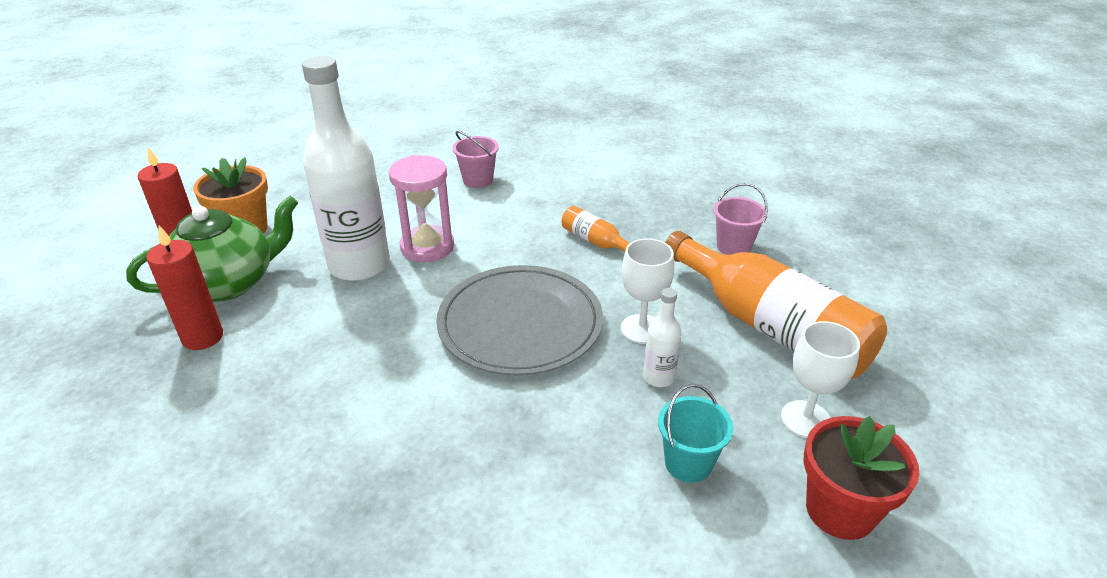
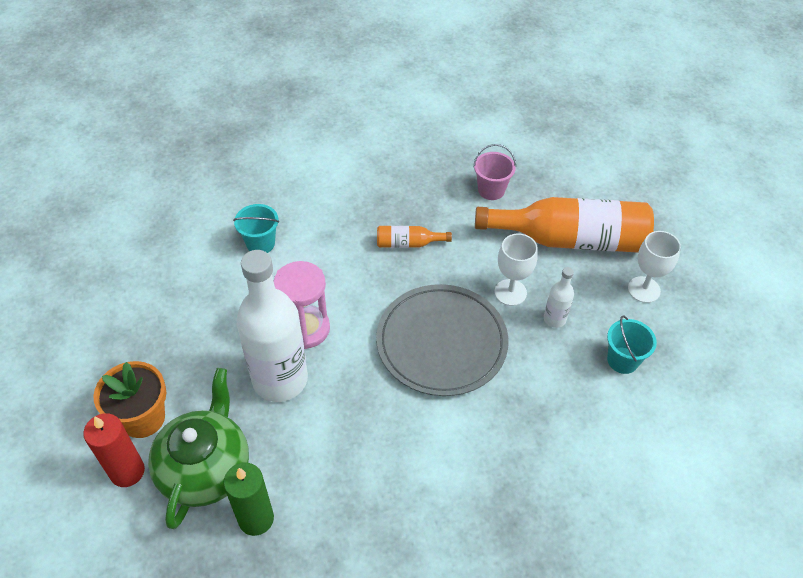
camera: 45 degrees left, 15 degrees up
red candle [146,225,223,350] -> green candle [223,463,274,536]
pink bucket [453,131,499,188] -> turquoise bucket [233,204,279,253]
red flower pot [803,416,920,540] -> none

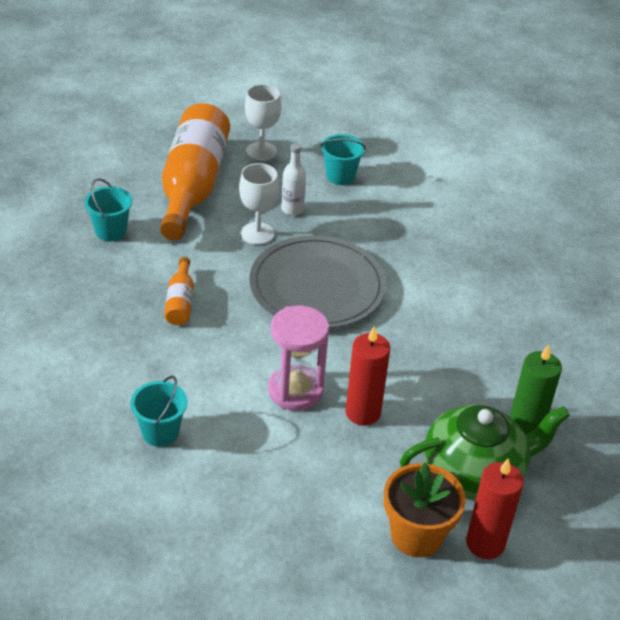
camera: 90 degrees left, 10 degrees down
green teapot [148,368,249,529] -> green teapot turned 150 degrees clockwise [400,405,570,500]
white bottle [236,250,308,402] -> red candle [345,326,390,426]
pink bucket [473,144,516,200] -> turquoise bucket [84,178,132,241]

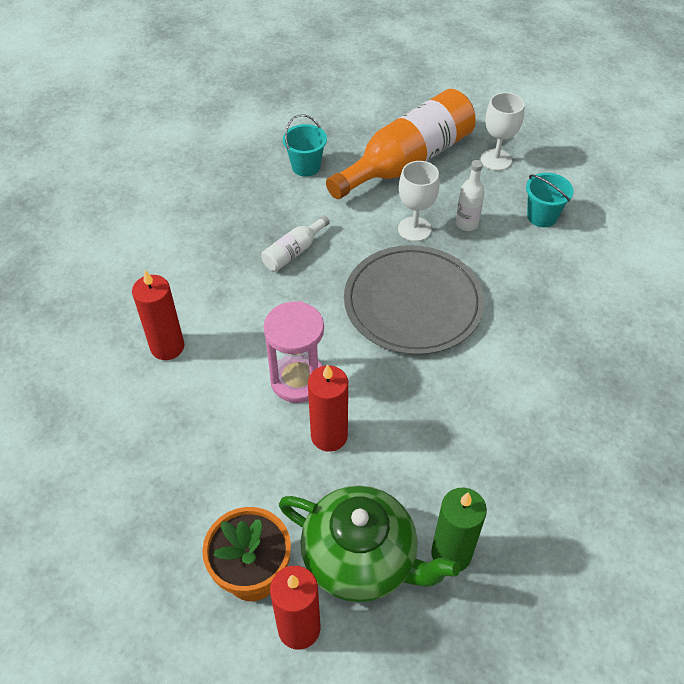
camera: 45 degrees right, 10 degrees up
turquoise bucket [130,376,187,447] -> red candle [132,270,184,360]
orange bottle [164,257,194,325] -> white bottle [261,215,330,272]

